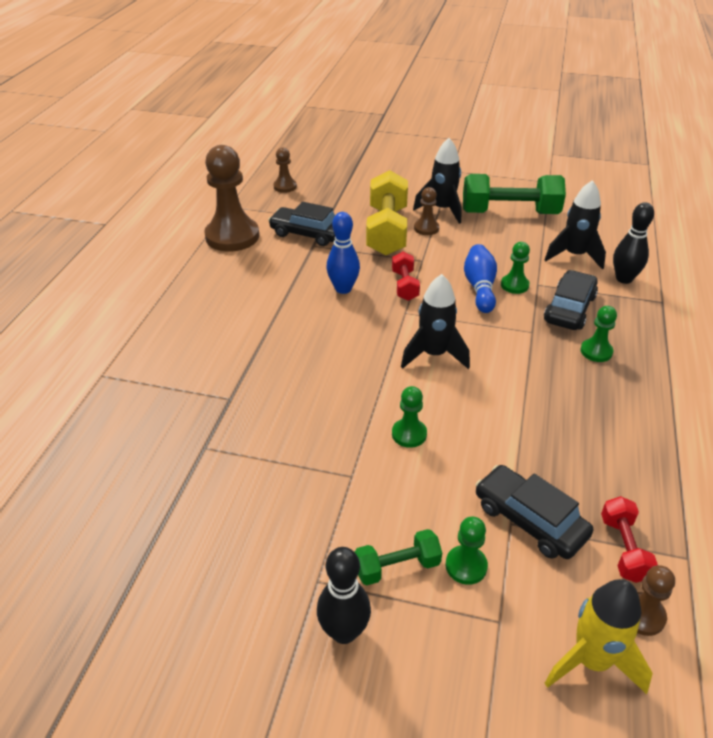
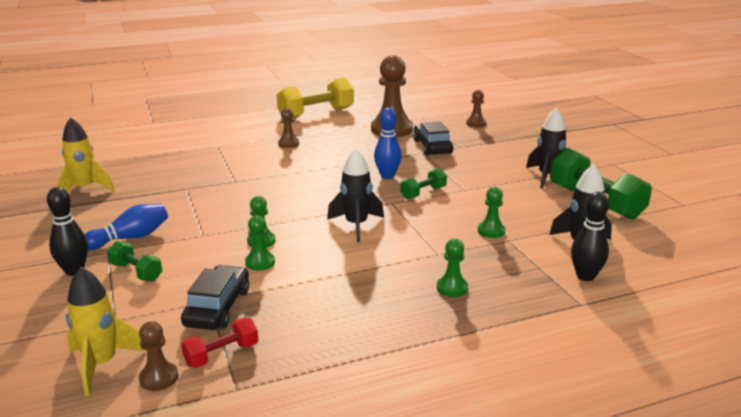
camera: 55 degrees right, 15 degrees down
yellow dumbbell [366,170,408,256] -> yellow dumbbell moved to [277,77,354,119]
red dumbbell [392,252,420,301] -> green dumbbell [400,168,447,199]
brown pawn [414,187,439,235] -> brown pawn moved to [278,108,299,148]
green pawn [446,517,488,585] -> green pawn moved to [245,215,275,271]
blue bowling pin [464,244,497,313] -> blue bowling pin moved to [85,204,168,250]
black car [544,270,598,330] -> none
none -> yellow rocket [57,117,115,192]

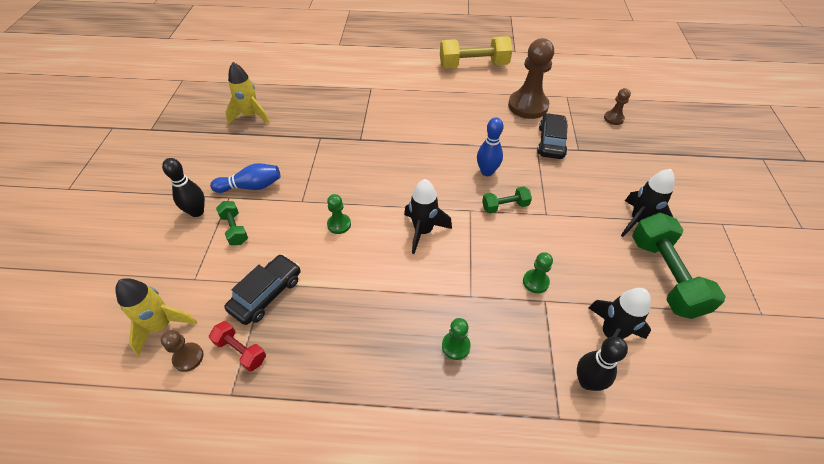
camera: 25 degrees right, 25 degrees up
red dumbbell [181,318,258,368] -> red dumbbell turned 45 degrees clockwise [209,321,266,372]
green pawn [245,215,275,271] -> none
brown pawn [278,108,299,148] -> none

